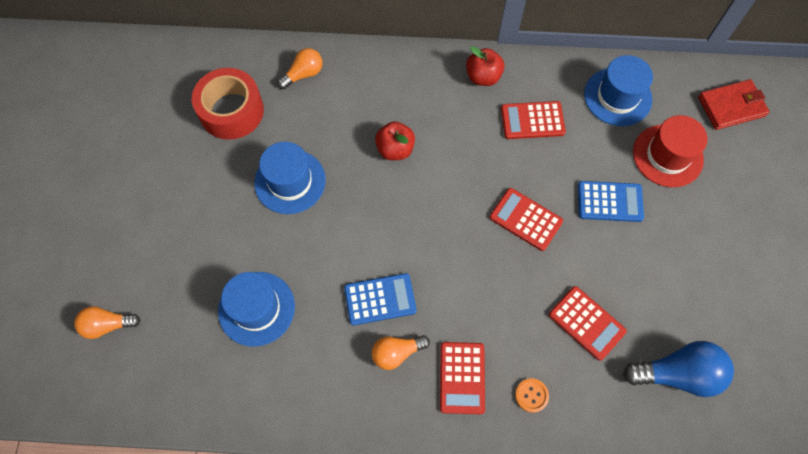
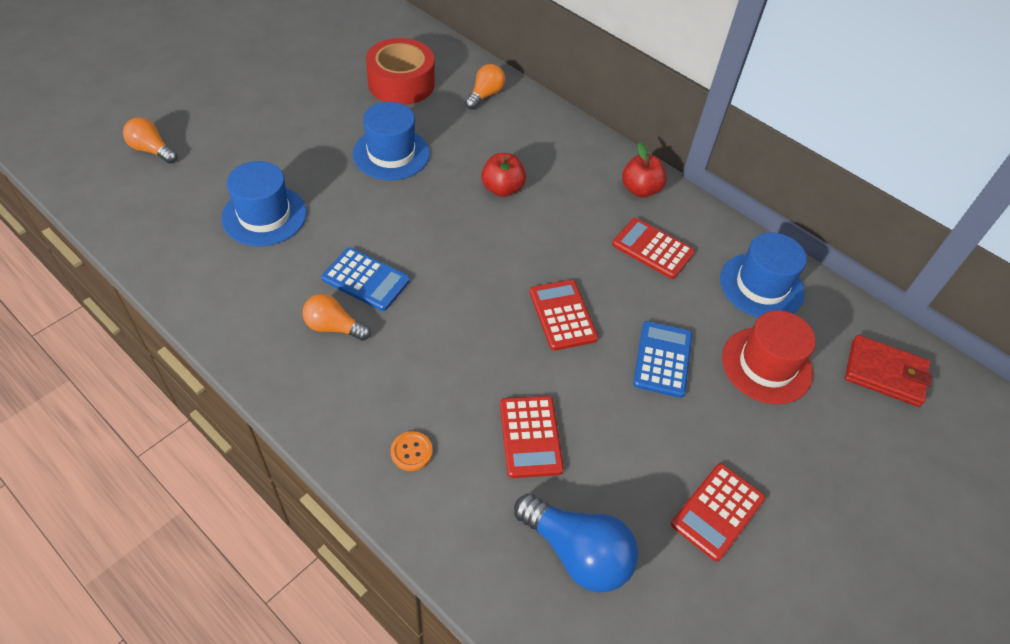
camera: 35 degrees right, 15 degrees down
orange light bulb [278,48,322,89] -> orange light bulb turned 60 degrees counterclockwise [465,64,505,110]
red calculator [440,342,485,414] -> red calculator moved to [671,463,765,561]
blue calculator [578,181,644,222] -> blue calculator turned 120 degrees counterclockwise [633,321,692,398]

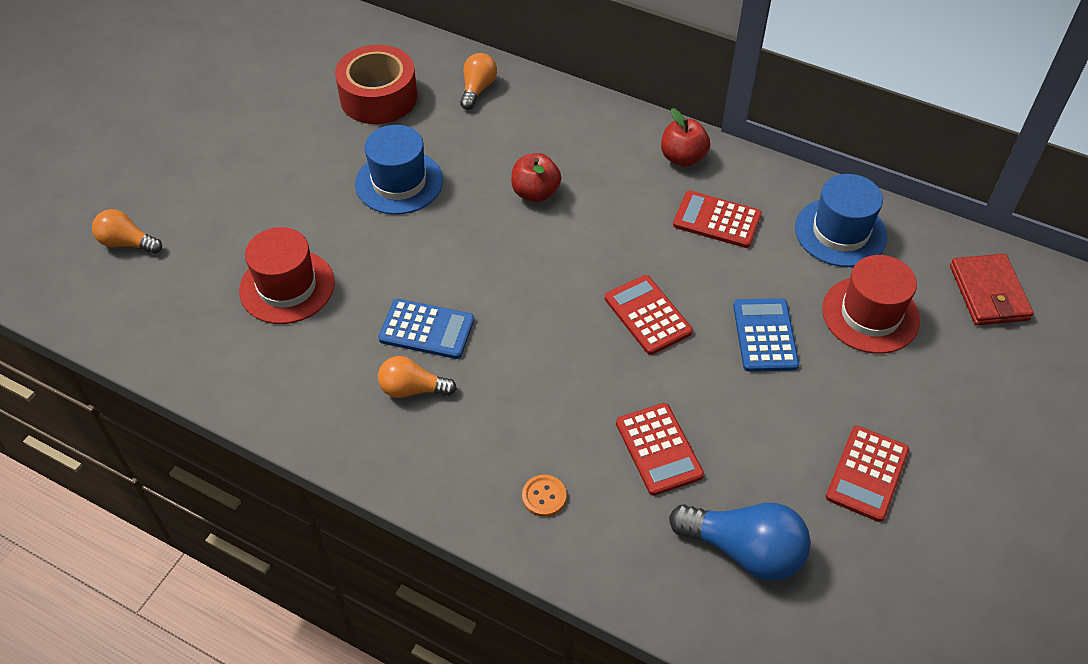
camera: 10 degrees left, 0 degrees up
blue hat [221,161,307,246] -> red hat [239,227,335,324]
red wallet [845,335,932,407] -> red wallet turned 75 degrees clockwise [950,254,1034,325]

